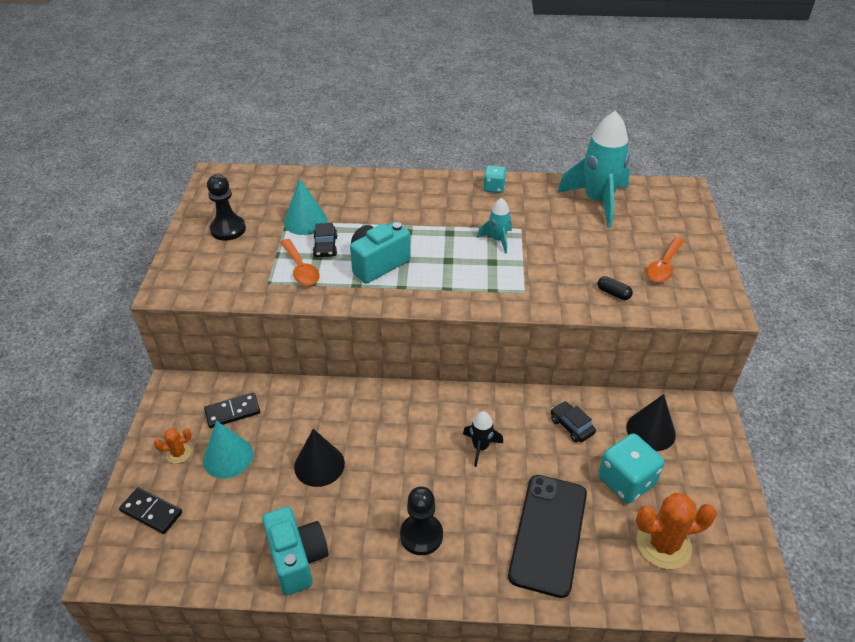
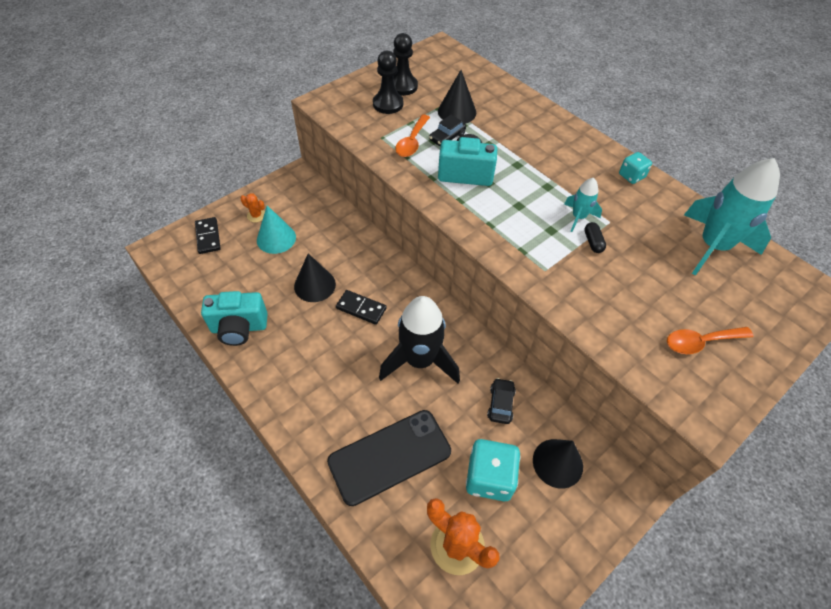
camera: 45 degrees right, 10 degrees up
black domino [204,392,260,428] -> black domino moved to [336,290,387,325]
turquoise camera [262,507,329,595] -> turquoise camera turned 60 degrees clockwise [201,291,268,346]
turquoise cone [284,178,327,235] -> black cone [438,70,477,124]
black pawn [400,487,443,555] -> black pawn moved to [373,51,403,114]
black rocket [463,411,503,467] -> black rocket [379,296,460,384], size x2.06
black capsule [598,276,633,300] -> black capsule moved to [584,222,606,253]

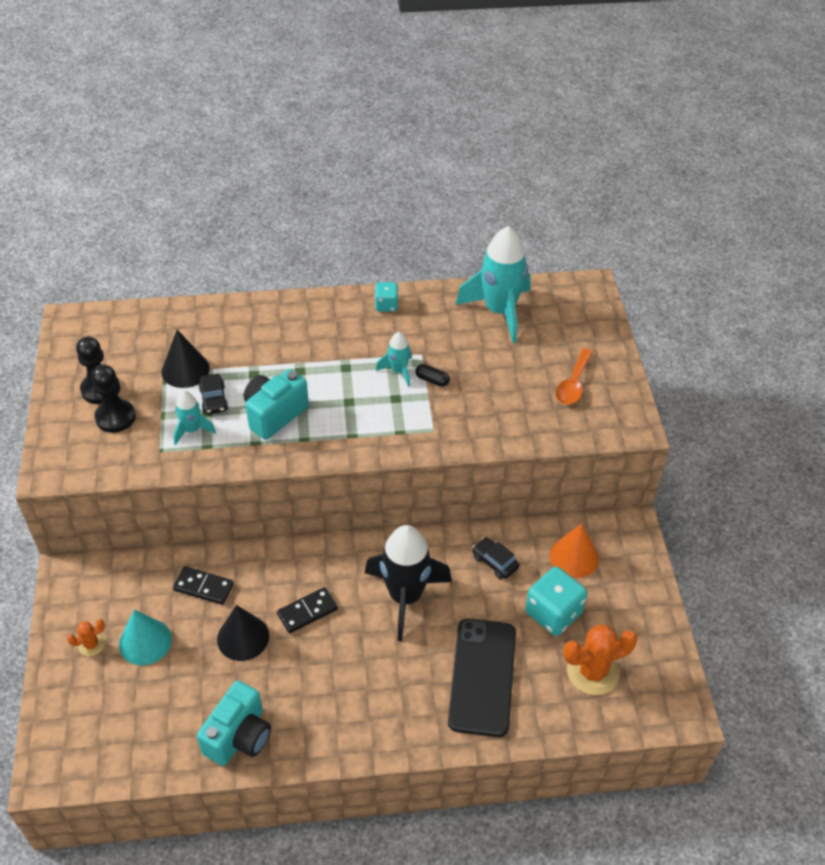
camera: 55 degrees left, 5 degrees down
black domino [195,217,221,254] -> black domino moved to [173,566,234,605]
orange spoon [395,114,430,157] -> turquoise rocket [174,391,216,445]
black cone [533,439,583,488] -> orange cone [550,523,599,578]

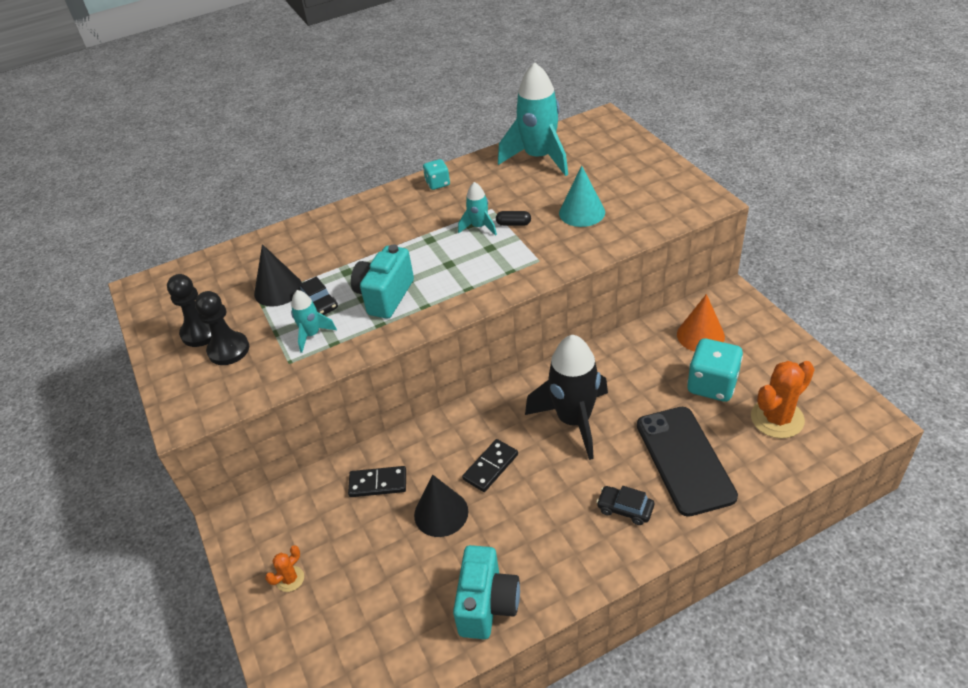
camera: 15 degrees left, 5 degrees down
turquoise cone [119,609,172,665] -> turquoise cone moved to [559,166,605,227]
black car [472,537,519,579] -> black car moved to [596,486,654,525]
orange spoon [556,348,593,405] -> none

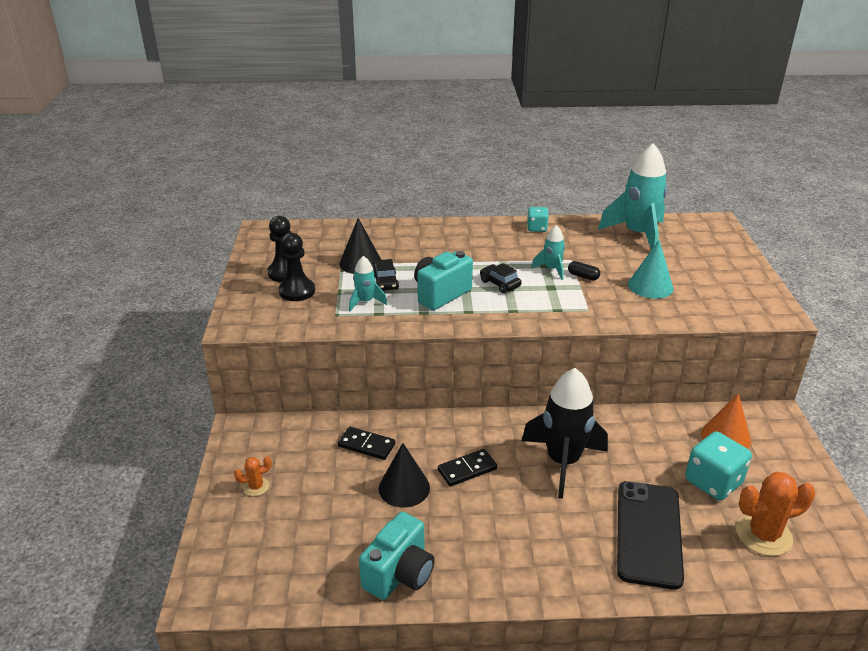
camera: 20 degrees right, 10 degrees down
black car [596,486,654,525] -> black car moved to [480,263,522,293]

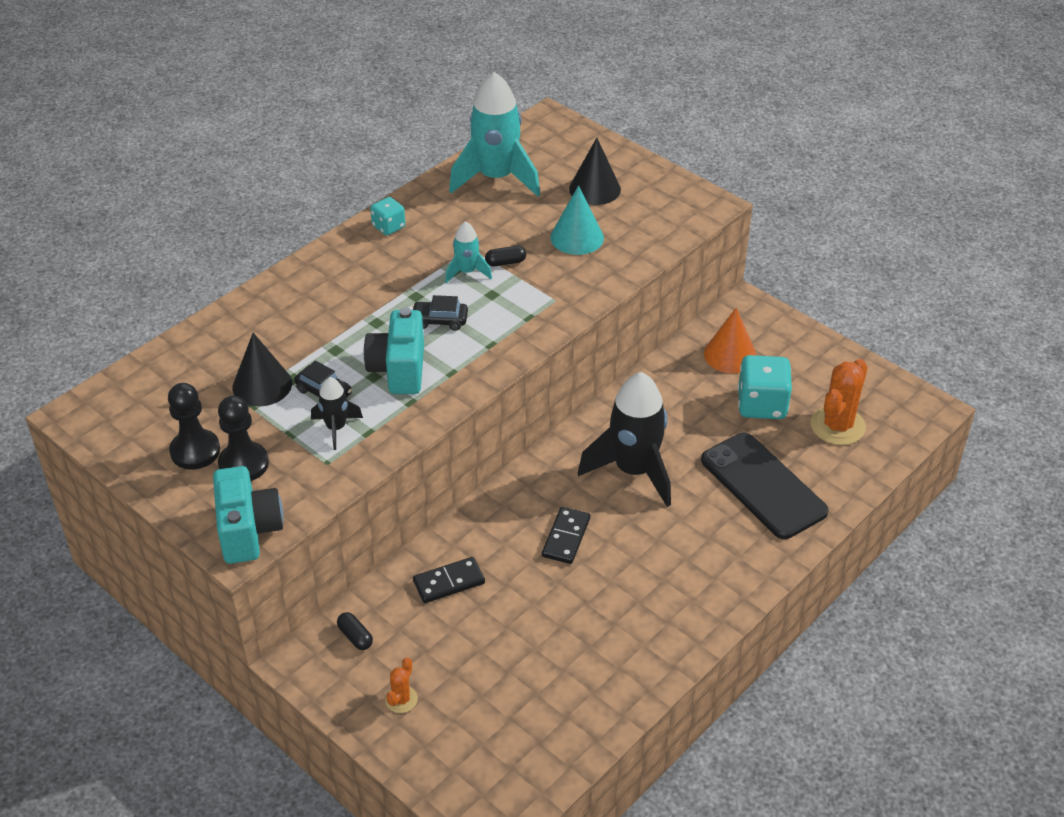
camera: 45 degrees left, 10 degrees up
turquoise rocket [349,256,387,312] -> black rocket [311,377,363,450]
turquoise camera [359,512,435,600] -> turquoise camera moved to [213,466,283,564]
black cone [379,443,430,508] -> black cone moved to [569,138,621,205]
none -> black capsule [337,612,373,650]

